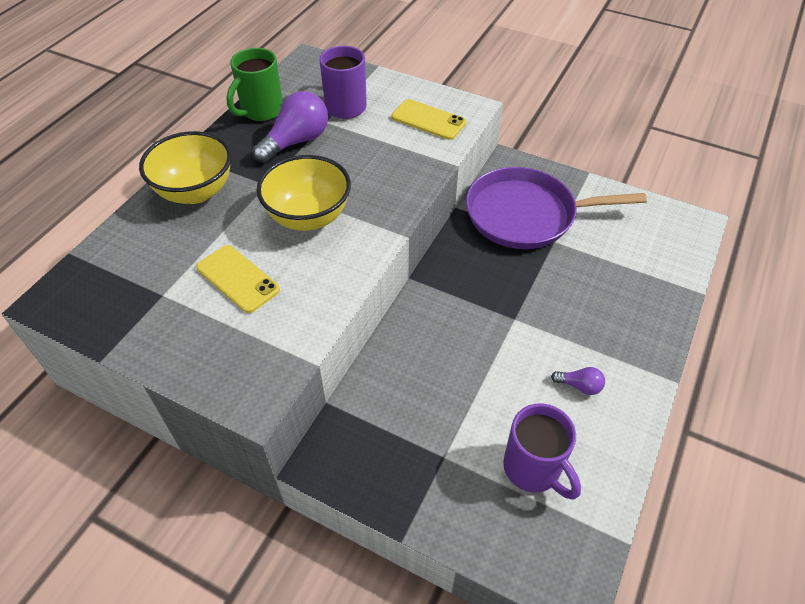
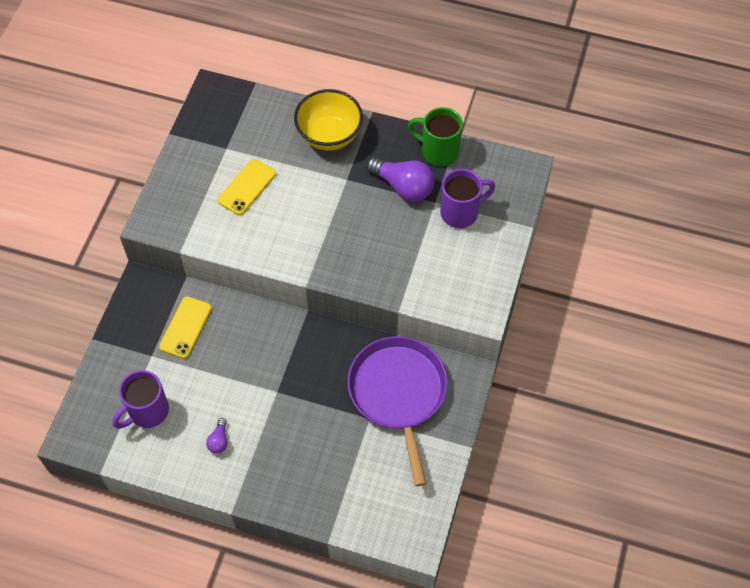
camera: 80 degrees right, 10 degrees up
yellow bowl [256,155,351,231] -> none
yellow phone [391,99,466,140] -> yellow phone moved to [159,297,212,359]

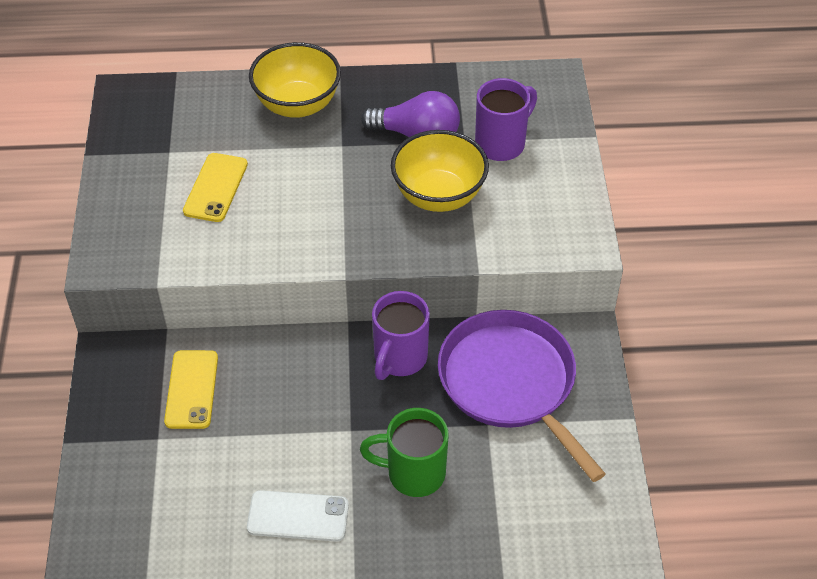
camera: 20 degrees left, 10 degrees down
purple mug [113,370,169,429] -> purple mug moved to [372,291,430,380]
purple light bulb [206,418,228,454] -> white phone [247,490,349,542]
green mug [408,107,463,166] -> green mug moved to [360,408,449,497]
none -> yellow bowl [391,130,489,212]

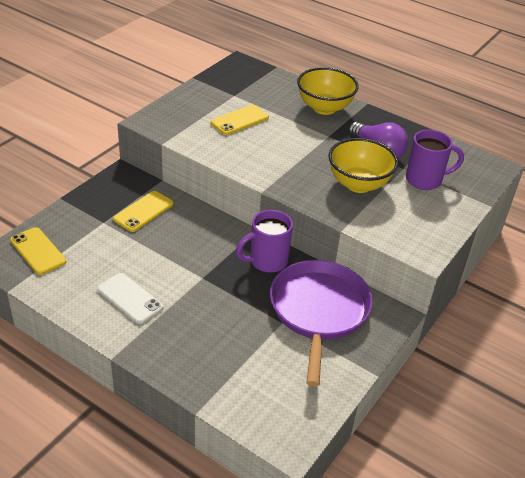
camera: 35 degrees right, 10 degrees down
green mug [360,408,449,497] -> none
none -> yellow phone [10,227,66,275]

